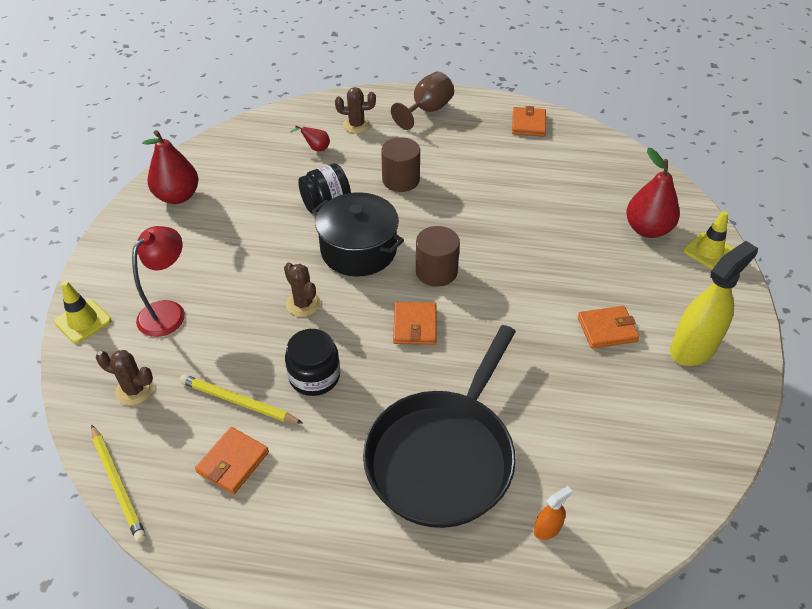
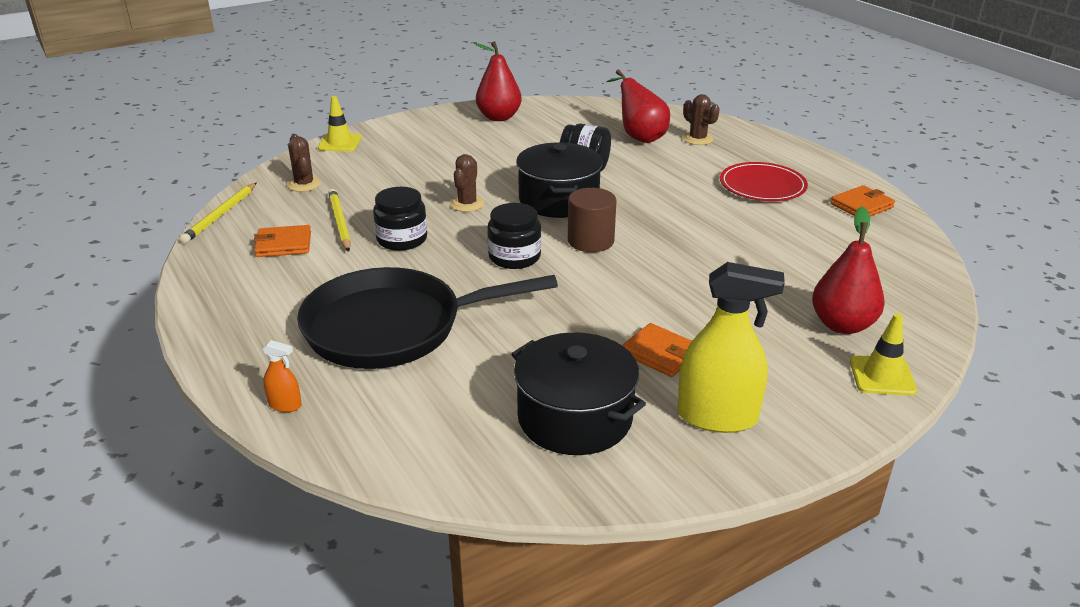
camera: 50 degrees right, 15 degrees down
red lamp [132,226,185,337] -> none
red pear [290,126,330,151] -> red pear [606,69,670,143], size x2.09
brown cylinder [381,137,420,192] -> none
brown goblet [391,72,454,130] -> none
orange wallet [393,302,437,345] -> black jar [487,203,541,269]
orange spray bottle [534,486,572,540] -> orange spray bottle moved to [262,340,302,412]
none -> black pot [512,332,646,455]
none -> red plate [720,162,808,201]

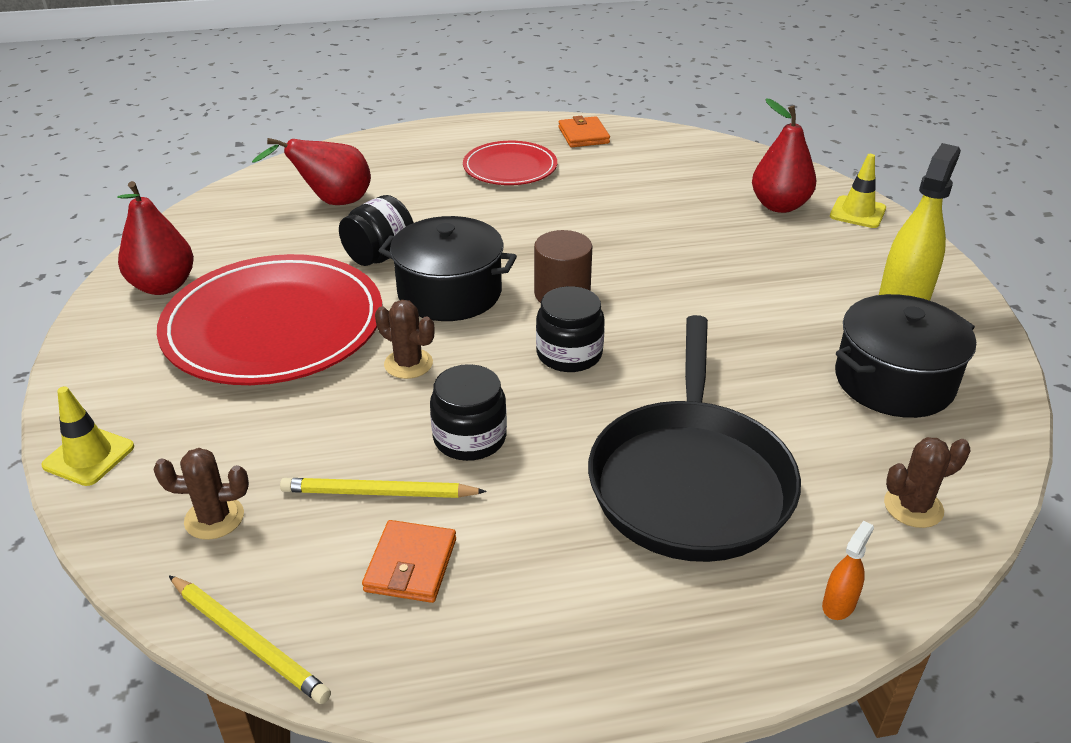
camera: 70 degrees left, 5 degrees up
orange wallet [622,323,692,377] -> none
brown cactus [683,94,720,145] -> brown cactus moved to [884,437,970,528]
none -> red plate [157,254,382,385]

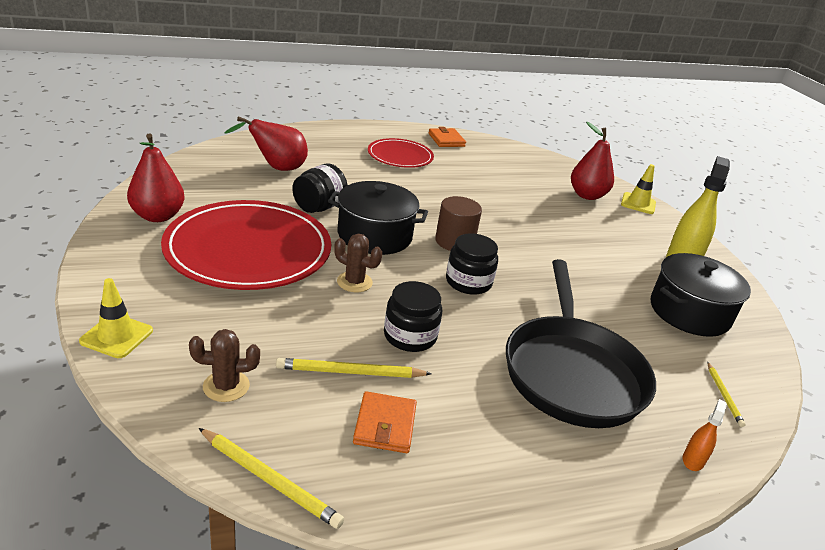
camera: 10 degrees left, 5 degrees down
brown cactus [884,437,970,528] -> yellow pencil [707,362,746,427]

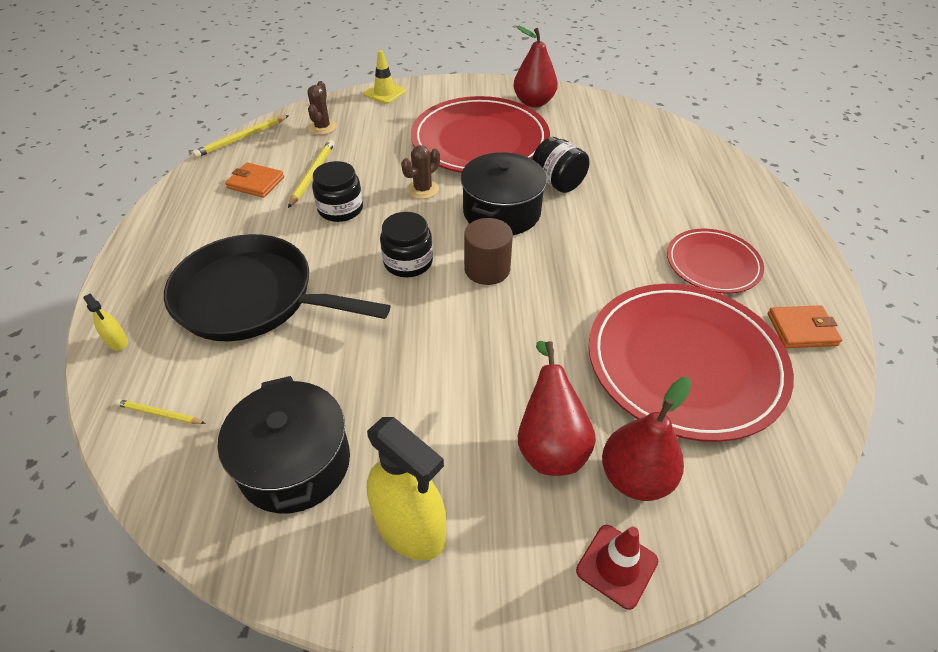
camera: 110 degrees right, 15 degrees up
red pear [225,116,308,171] -> red pear moved to [518,341,596,476]
yellow traffic cone [621,164,656,214] -> red traffic cone [576,525,658,610]
orange spray bottle [683,399,727,471] -> yellow spray bottle [83,293,128,351]
none -> red plate [589,284,794,442]

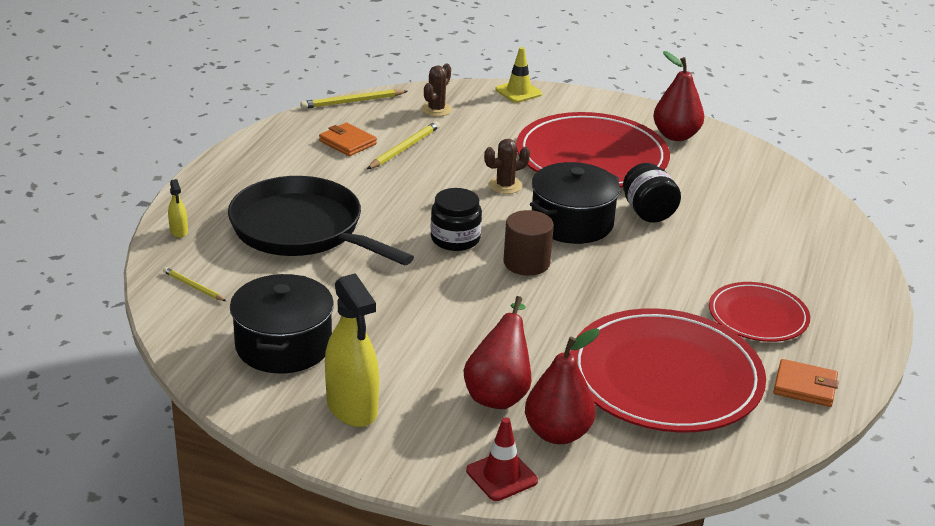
camera: 20 degrees right, 15 degrees down
black jar [312,161,363,222] -> none

